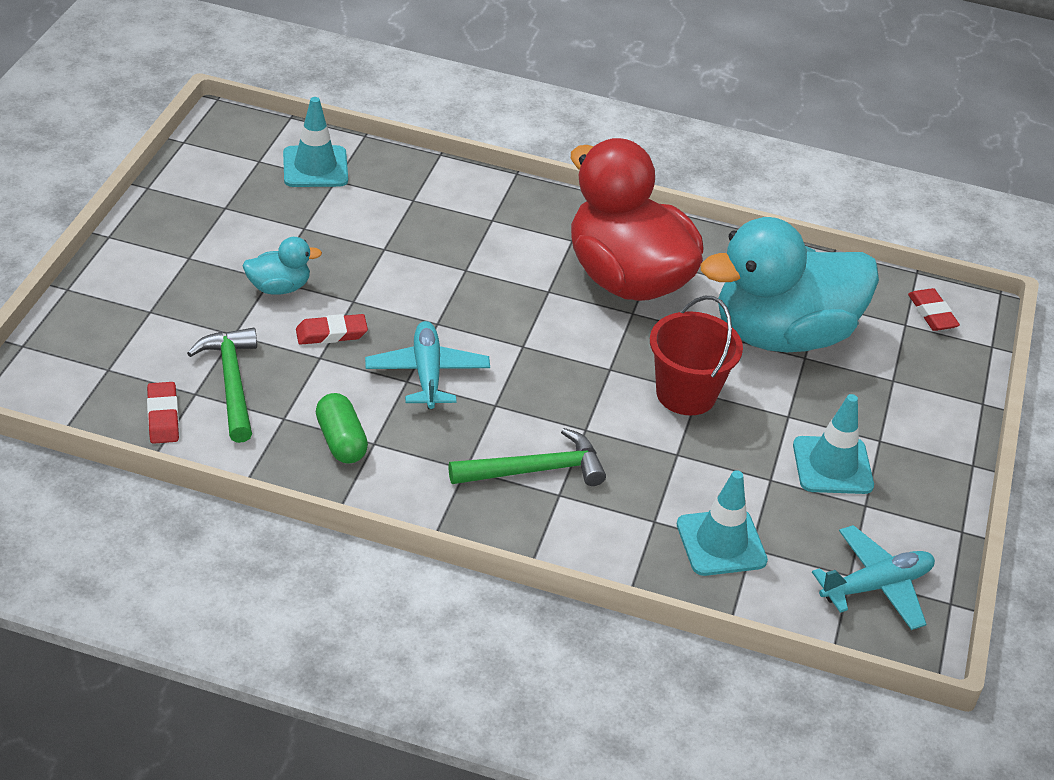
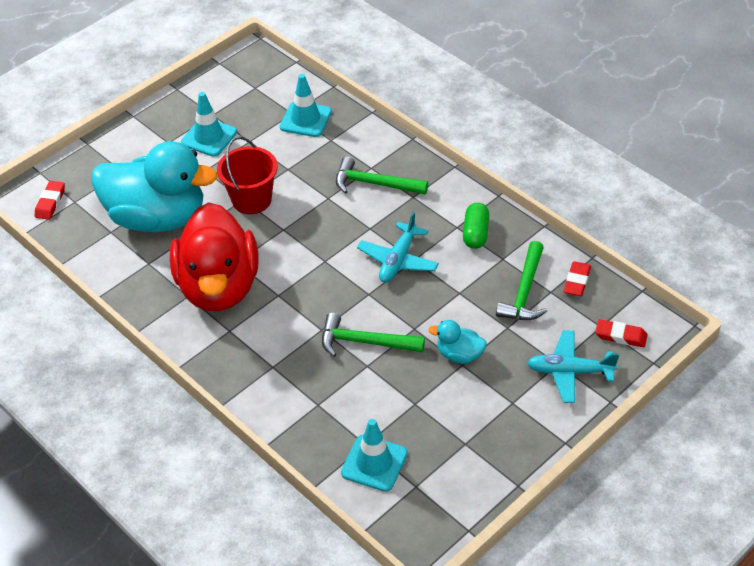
camera: 145 degrees left, 5 degrees up
red eraser [296,314,368,345] -> red eraser moved to [595,319,647,347]
turquoise plane [812,525,935,630] -> turquoise plane moved to [527,330,619,403]
none -> green hammer [322,313,425,357]

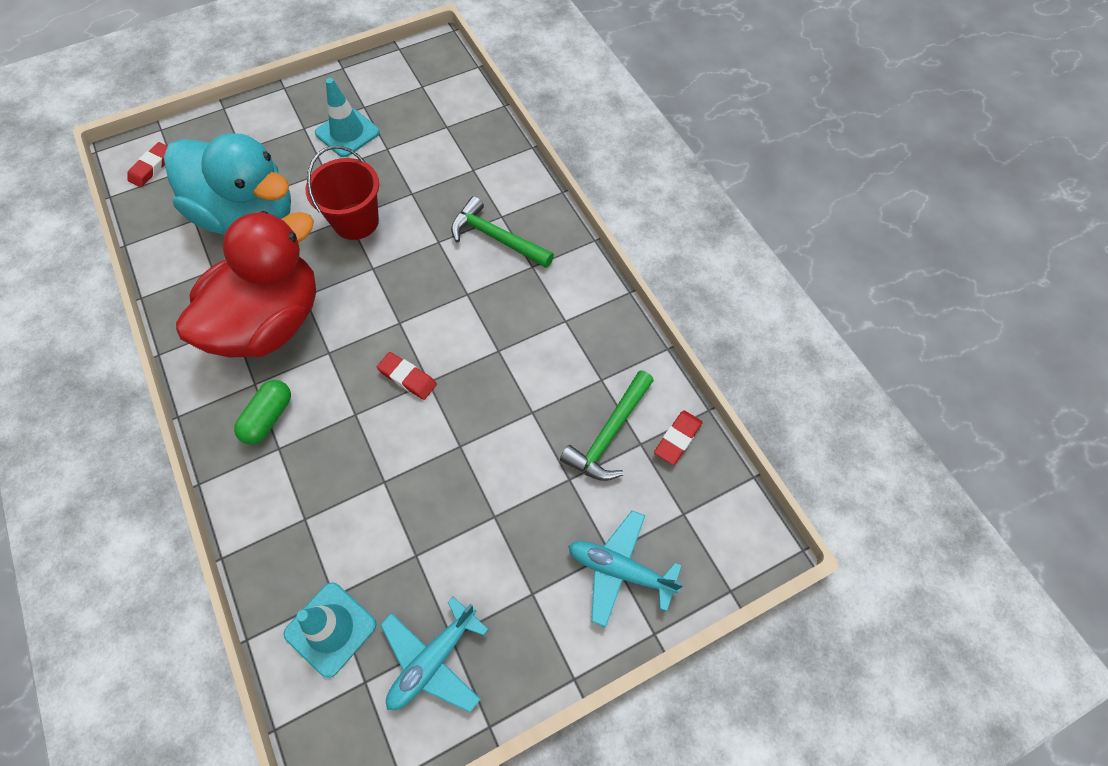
camera: 15 degrees right, 15 degrees up
red duck [170,202,258,311] -> red duck turned 150 degrees counterclockwise [176,211,316,357]
turquoise traffic cone [280,74,332,137] -> none
green hammer [322,313,425,357] -> none
turquoise plane [357,212,439,283] -> turquoise plane moved to [380,597,489,712]
turquoise duck [429,320,487,364] -> none
green capsule [463,203,490,249] -> green capsule moved to [234,380,291,445]
red eraser [595,319,647,347] -> red eraser moved to [377,352,437,400]

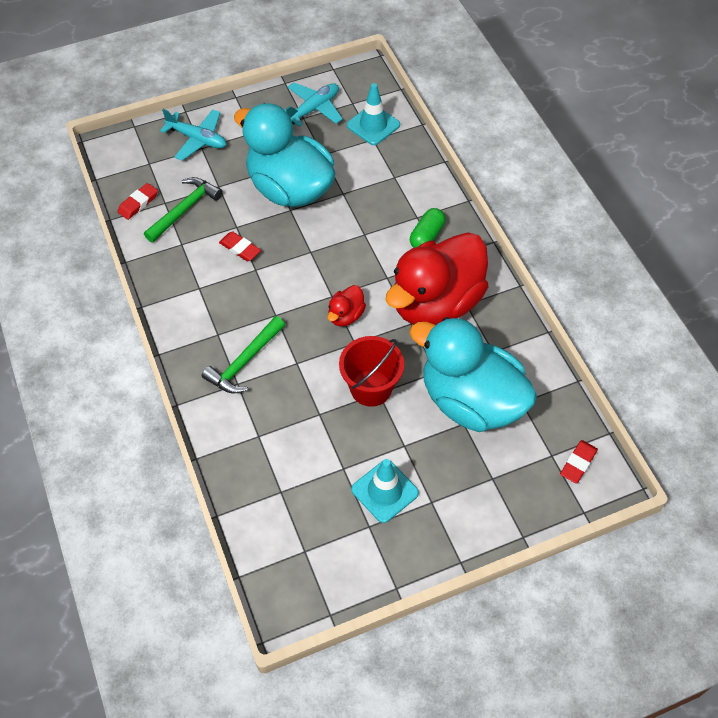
camera: 175 degrees left, 5 degrees down
red eraser [377,352,437,400] -> red eraser moved to [219,231,261,261]
green hammer [451,196,554,268] -> green hammer turned 90 degrees clockwise [202,316,285,393]
none -> turquoise duck [234,103,335,207]
none -> red duck [327,285,366,326]

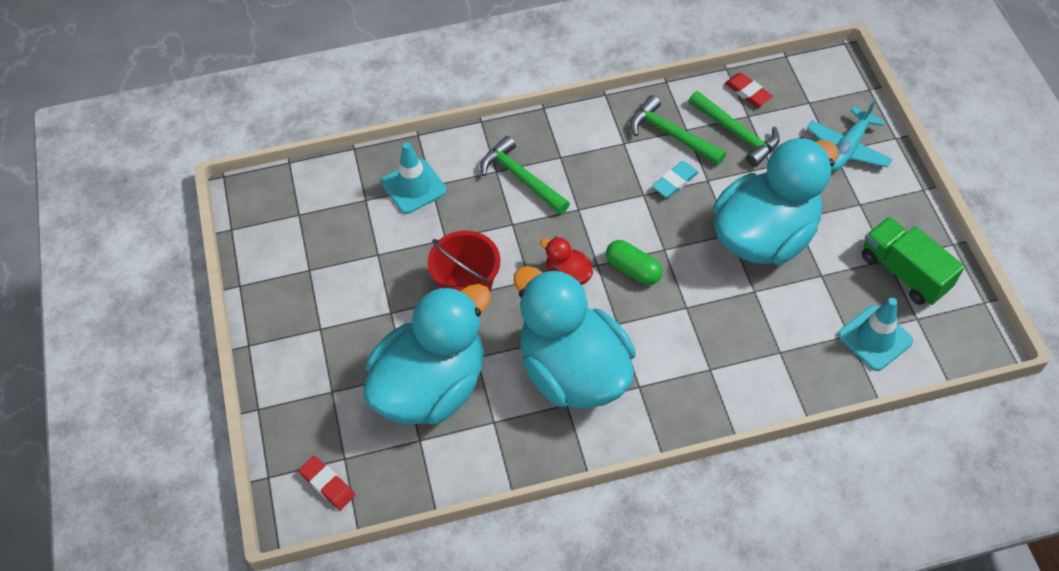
camera: 100 degrees right, 0 degrees up
red eraser [219,231,261,261] -> turquoise eraser [652,161,699,198]
turquoise plane [284,83,343,127] -> green truck [862,217,965,305]
turquoise traffic cone [351,459,419,523] -> turquoise traffic cone moved to [381,142,447,214]
red duck [386,232,488,325] -> turquoise duck [514,266,635,409]
green capsule [410,208,445,248] -> green capsule moved to [606,240,662,285]
none -> green hammer [630,95,726,165]

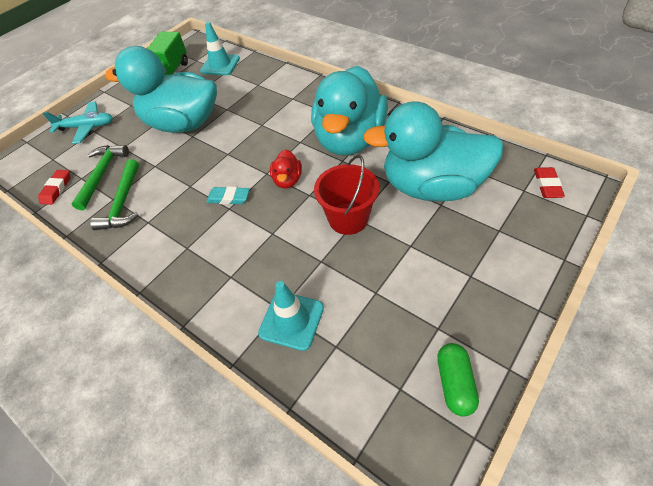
camera: 125 degrees left, 5 degrees down
green hammer [480,136,570,214] -> none
green capsule [606,240,662,285] -> green capsule moved to [437,343,479,417]
turquoise eraser [652,161,699,198] -> turquoise eraser moved to [206,186,250,205]

